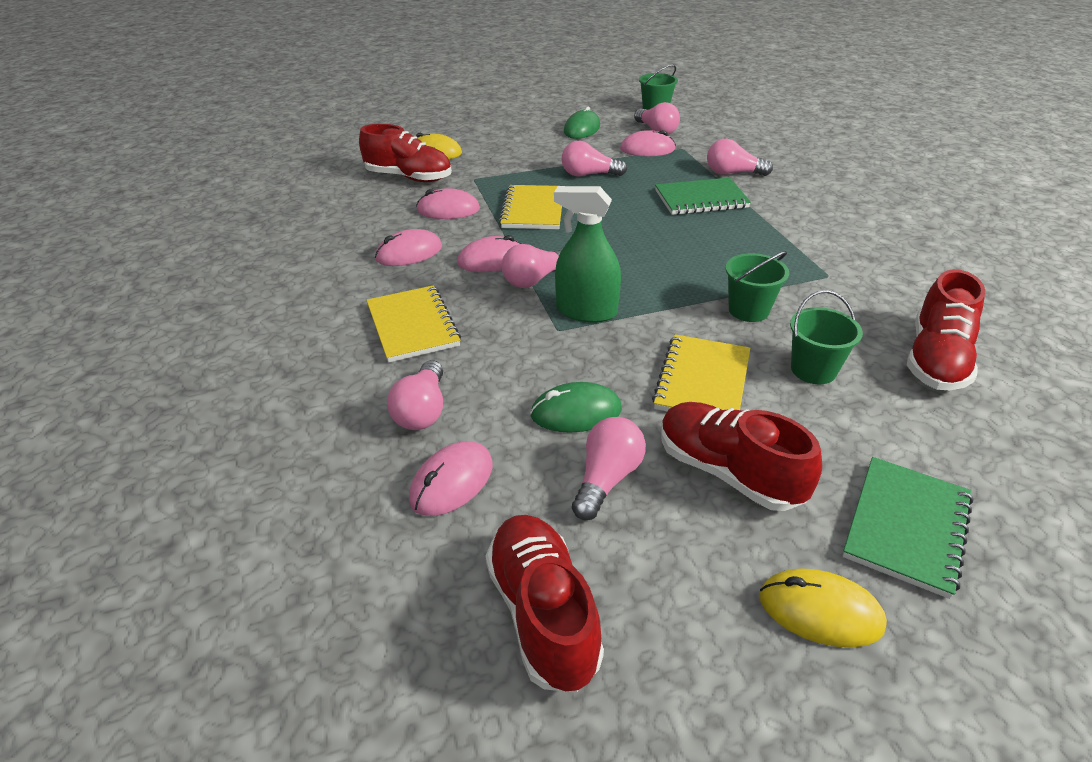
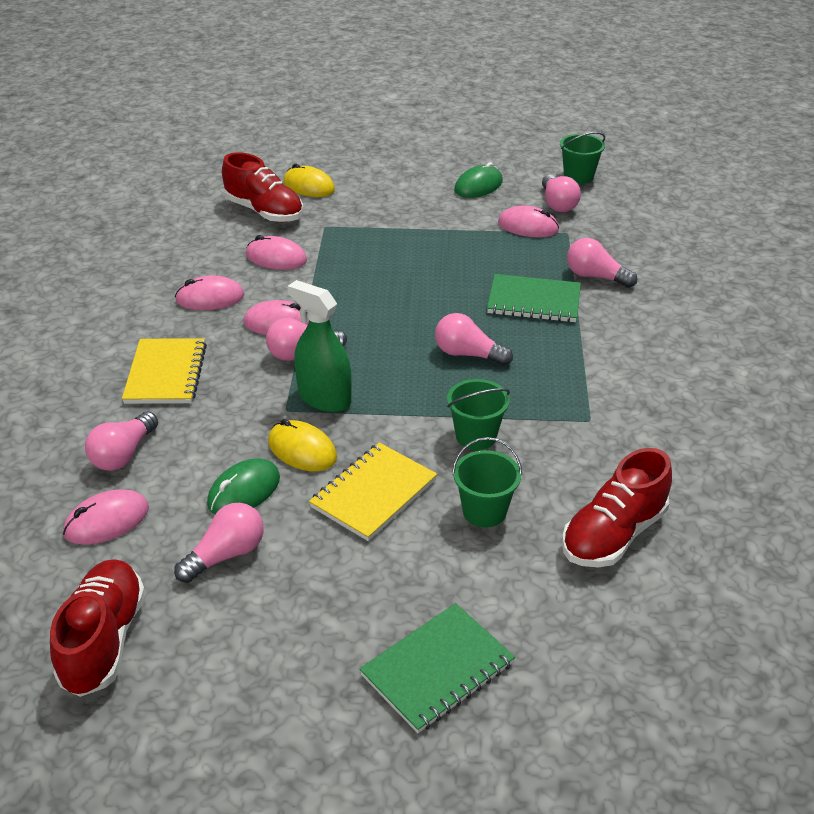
camera: 20 degrees right, 0 degrees up
yellow notebook [499,185,562,229] -> none
green mouse [530,382,622,433] -> green mouse turned 60 degrees counterclockwise [207,458,280,514]
pink light bulb [562,140,627,176] -> pink light bulb moved to [435,313,513,366]
red shoe [661,402,822,511] -> none
yellow mouse [759,568,887,647] -> yellow mouse moved to [268,419,337,471]

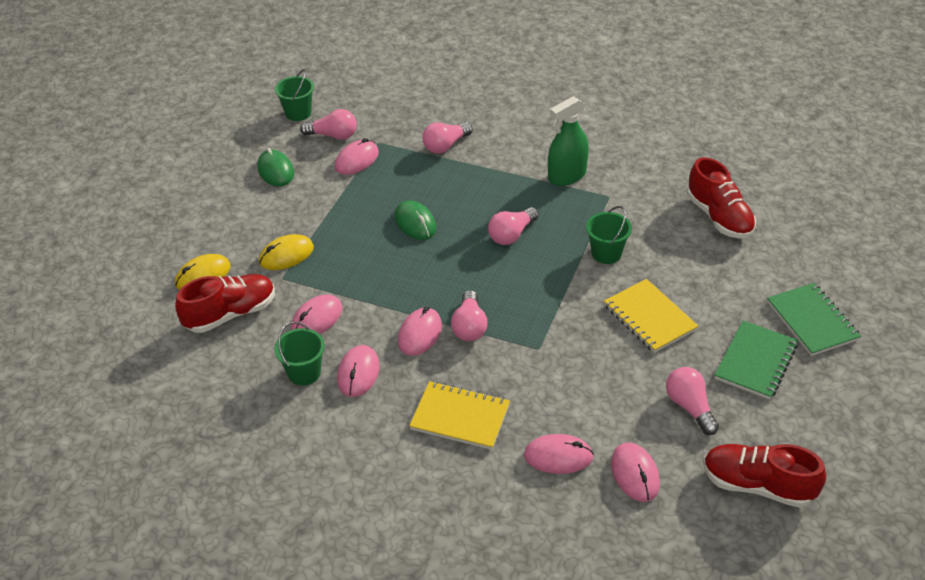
camera: 70 degrees left, 5 degrees up
pink light bulb [85,412,158,471] -> pink mouse [524,434,594,474]
green mouse [207,458,280,514] -> green mouse moved to [395,201,436,240]
yellow mouse [268,419,337,471] -> yellow mouse moved to [259,234,314,270]
green spray bottle [287,280,352,412] -> green spray bottle moved to [548,96,589,186]
green bucket [452,437,522,528] -> green bucket moved to [274,321,325,386]
green notebook [487,274,581,322] -> green notebook moved to [715,320,798,400]

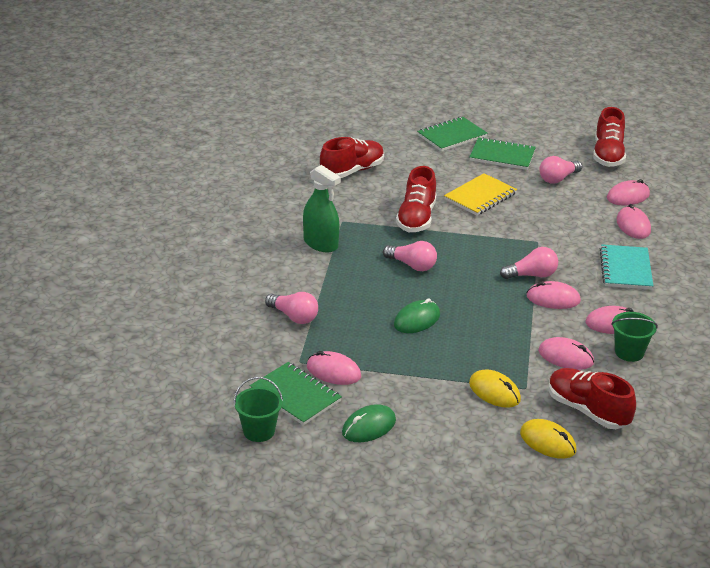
camera: 105 degrees left, 10 degrees down
pink light bulb [300,109,357,140] -> green notebook [250,362,342,425]
yellow notebook [409,381,510,450] -> turquoise notebook [600,244,653,290]
green bucket [586,206,632,264] -> red shoe [396,166,436,232]

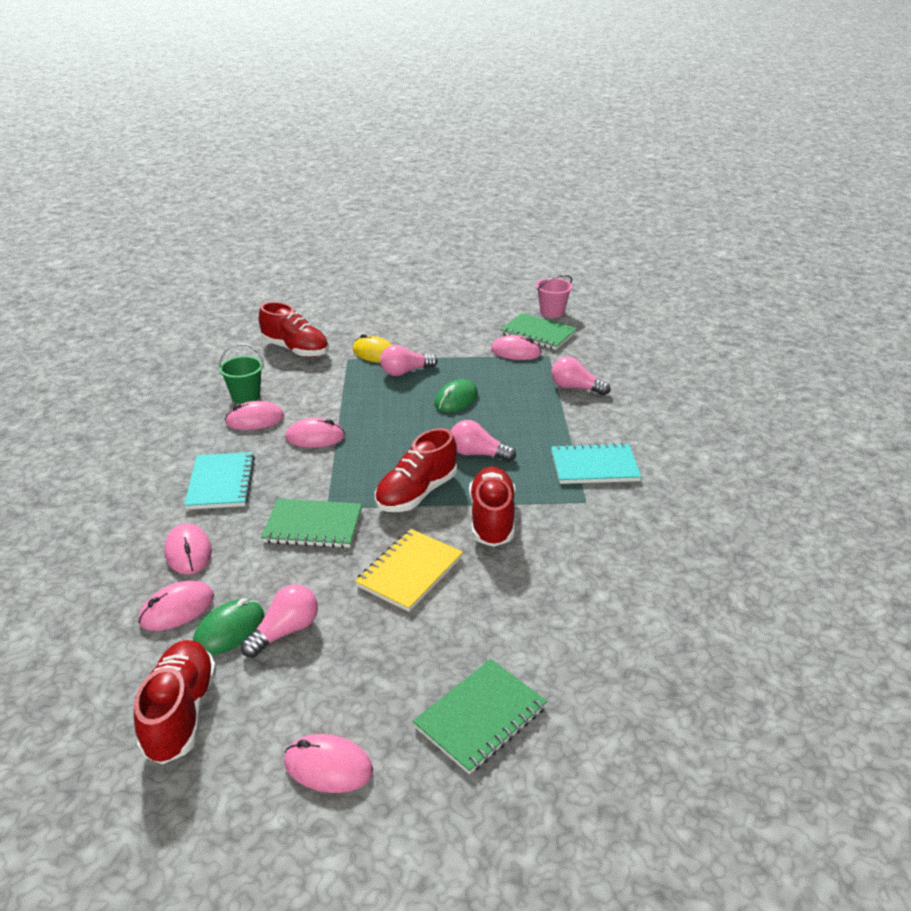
camera: 170 degrees right, 0 degrees up
green bucket [234,377,283,442] -> pink bucket [536,275,573,318]
green spray bottle [303,165,341,252] -> turquoise notebook [551,443,642,484]
red shoe [320,137,384,178] -> red shoe moved to [375,428,457,512]
green mouse [342,404,396,442] -> green mouse moved to [193,598,264,655]
green notebook [470,137,536,170] -> green notebook moved to [261,499,362,548]
pink light bulb [500,247,558,279] -> pink light bulb moved to [380,345,437,376]
yellow mouse [520,419,576,459] -> none
pink mouse [538,337,594,370] -> pink mouse moved to [284,734,373,793]

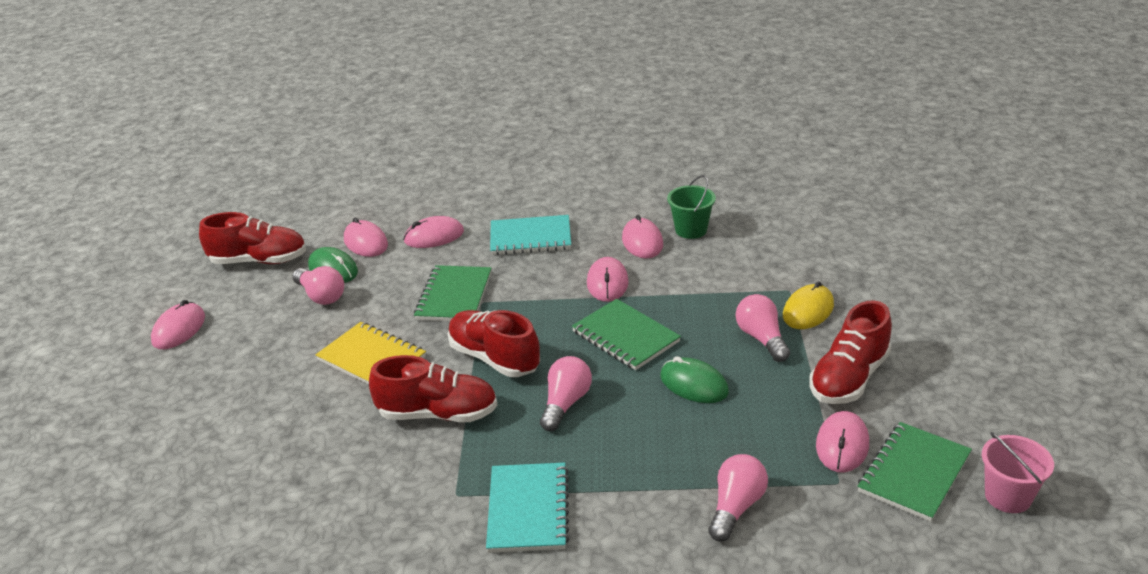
camera: 95 degrees right, 0 degrees up
red shoe [259,302,329,357] -> red shoe moved to [809,300,892,404]
green notebook [413,659,547,775] -> green notebook moved to [572,299,681,370]

